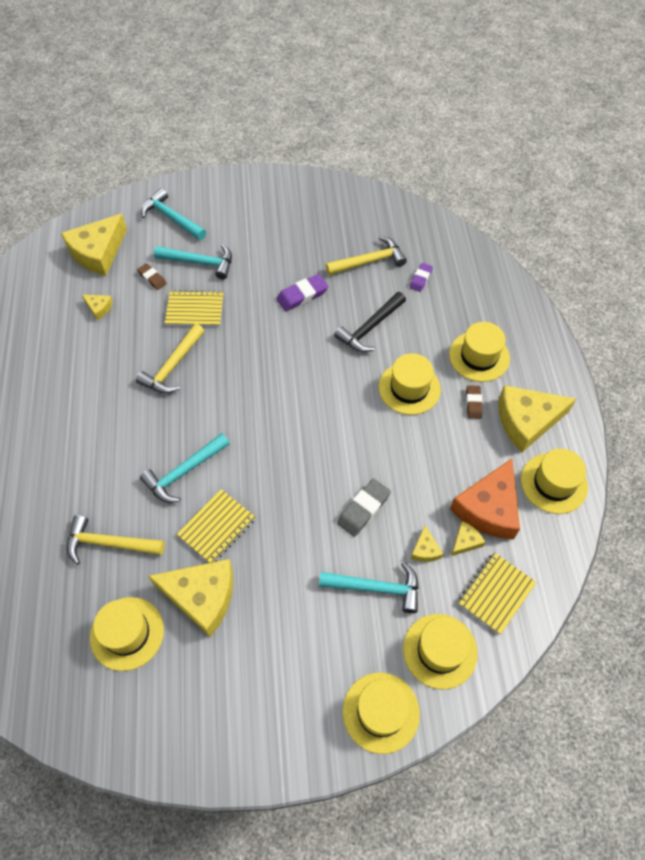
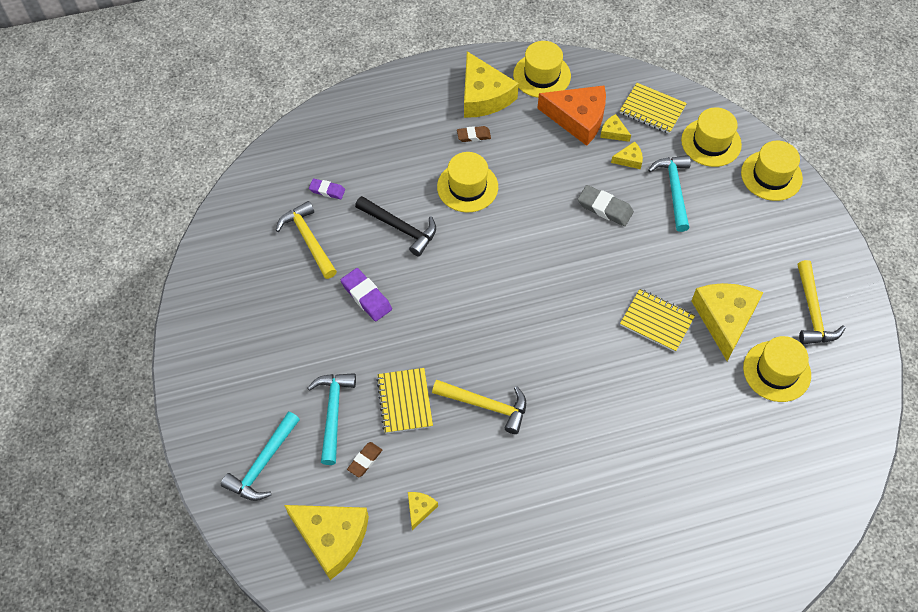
camera: 100 degrees left, 0 degrees up
yellow hammer [67,515,165,565] -> yellow hammer moved to [798,260,846,345]
turquoise hammer [140,433,230,502] -> none
yellow hat [449,322,510,382] -> none

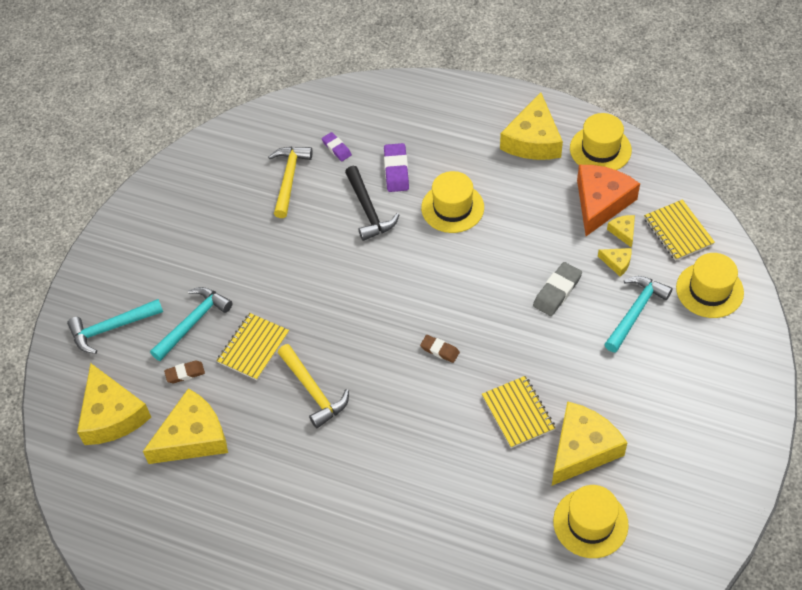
camera: 40 degrees right, 5 degrees down
purple eraser [341,268,392,321] -> purple eraser moved to [384,143,409,192]
yellow cheese [408,492,438,530] -> yellow cheese [143,388,228,464], size x2.25
brown eraser [457,126,491,142] -> brown eraser moved to [420,335,460,363]
orange cheese [537,85,606,146] -> orange cheese turned 120 degrees counterclockwise [577,165,640,236]
grey eraser [578,185,634,226] -> grey eraser turned 60 degrees clockwise [533,262,582,316]
yellow hat [741,141,803,201] -> none
yellow hammer [798,260,846,345] -> none

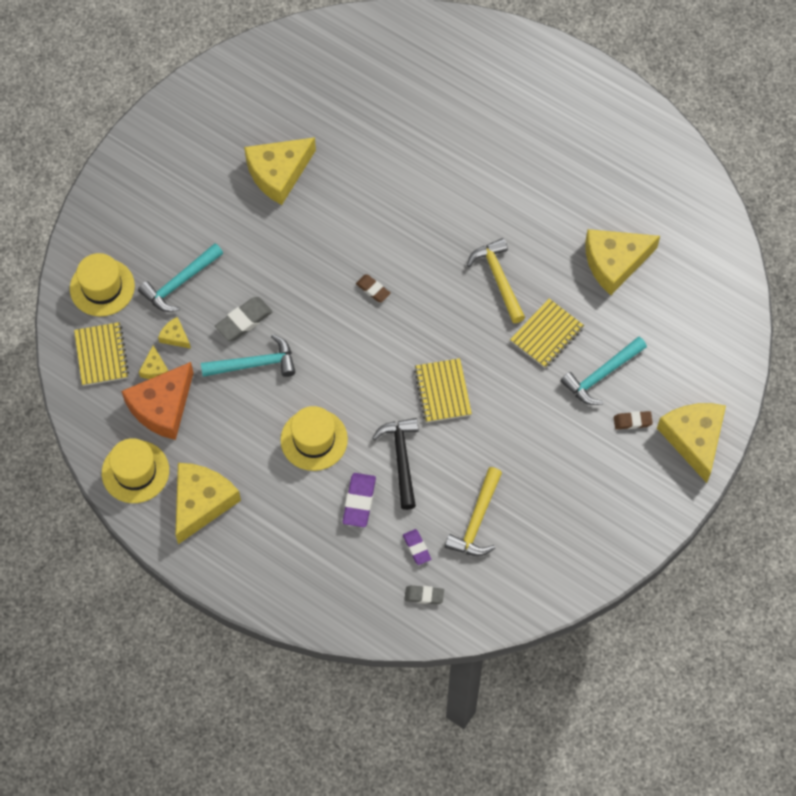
camera: 170 degrees left, 10 degrees up
turquoise hammer [67,299,163,354] -> turquoise hammer moved to [201,334,295,377]
yellow cheese [77,363,151,445] -> yellow cheese moved to [657,403,726,483]
brown eraser [164,361,205,383] -> brown eraser moved to [614,411,653,430]
yellow notebook [482,376,555,448] -> yellow notebook moved to [414,358,472,423]
yellow hat [553,485,629,558] -> none
none -> grey eraser [404,585,444,604]

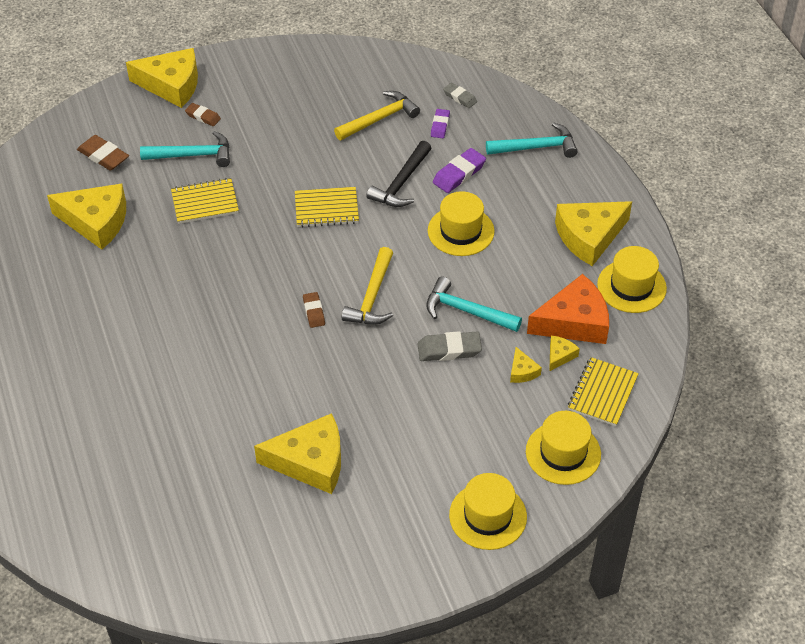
camera: 145 degrees left, 15 degrees down
turquoise hammer [138,243,223,312] -> turquoise hammer moved to [486,122,578,158]
yellow notebook [414,358,472,423] -> yellow notebook turned 60 degrees clockwise [295,187,359,228]
yellow hammer [467,238,525,323] -> yellow hammer moved to [342,247,393,325]
yellow cheese [657,403,726,483] -> yellow cheese turned 105 degrees counterclockwise [126,48,198,108]
none -> brown eraser [77,135,129,171]
none -> yellow hat [449,473,527,550]

